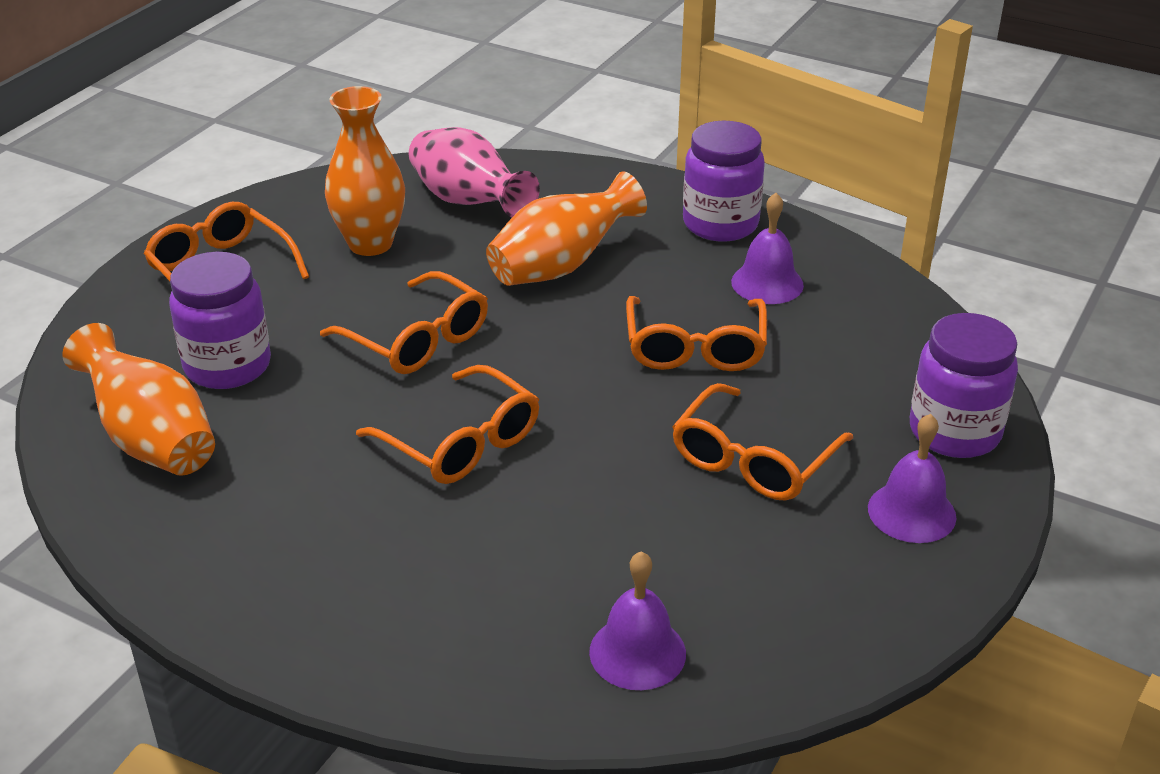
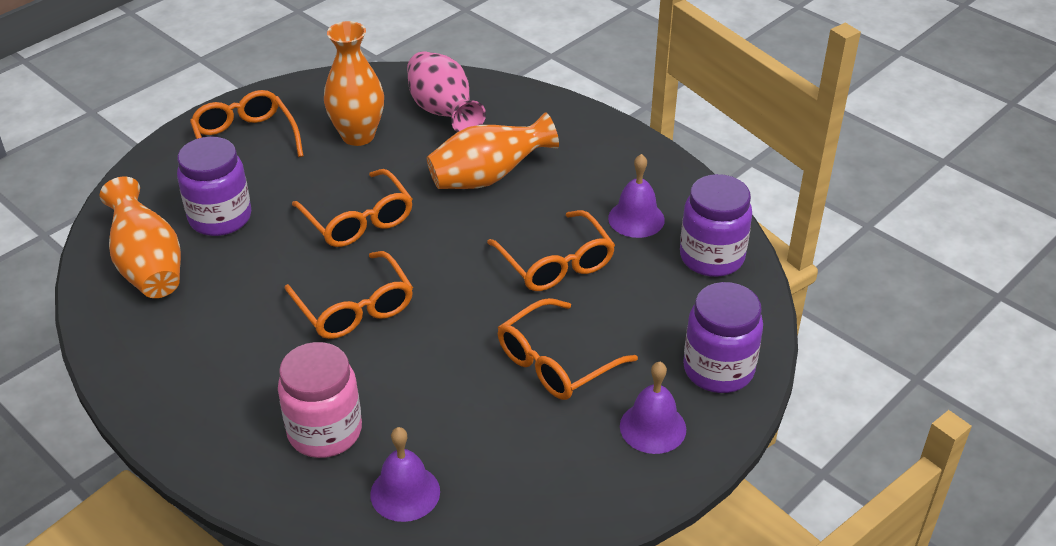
camera: 15 degrees right, 5 degrees up
orange glasses [626,296,767,371] -> orange glasses turned 45 degrees counterclockwise [487,210,615,291]
purple jar [683,121,765,242] -> purple jar moved to [680,174,752,277]
none -> pink jar [278,342,362,458]

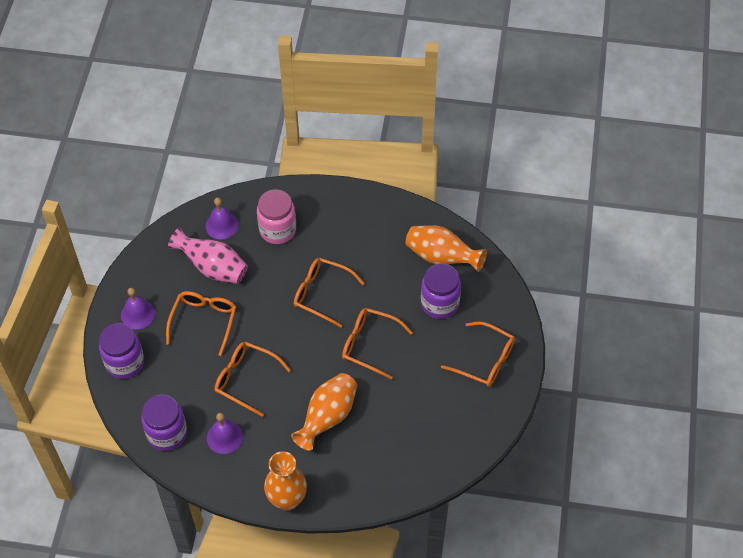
camera: 145 degrees right, 15 degrees up
orange vase [324,21,384,146] -> orange vase moved to [264,451,307,511]
pink vase [407,51,486,132] -> pink vase moved to [168,227,248,284]

